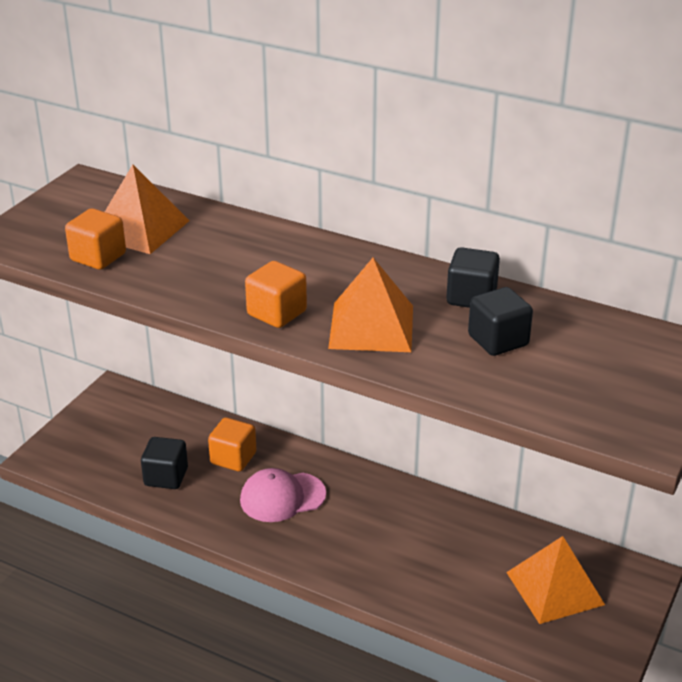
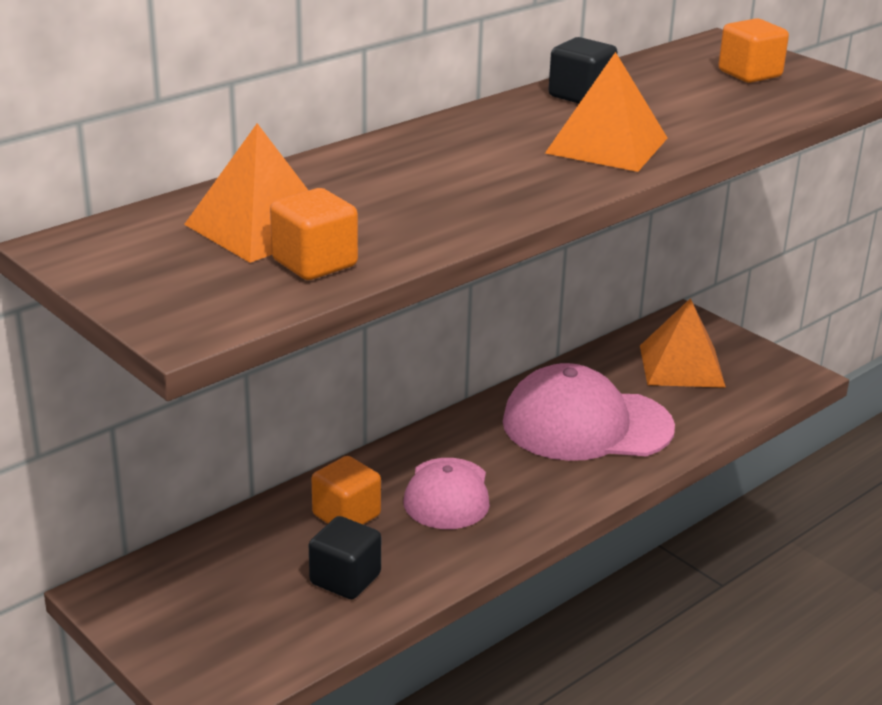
camera: 70 degrees left, 5 degrees down
orange cube [245,261,307,328] -> orange cube moved to [718,18,789,83]
black cube [468,287,533,356] -> none
none -> pink cap [503,363,675,461]

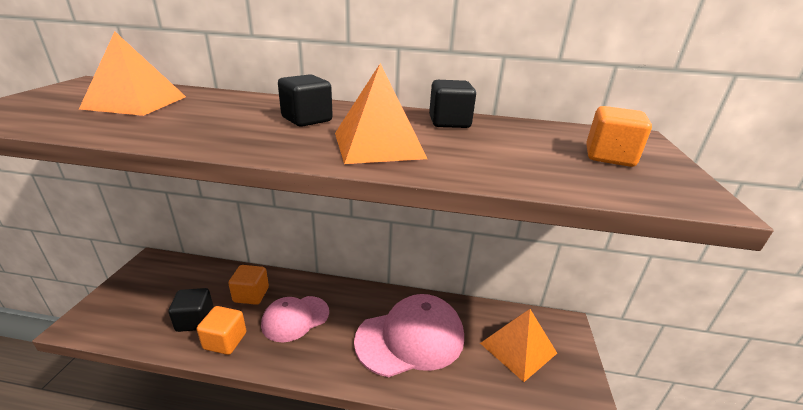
camera: 50 degrees right, 0 degrees up
orange cube [270,188,358,280] -> orange cube moved to [197,306,246,355]
pink cap [503,363,675,461] -> pink cap turned 105 degrees clockwise [354,294,464,377]
none -> black cube [278,74,333,127]

